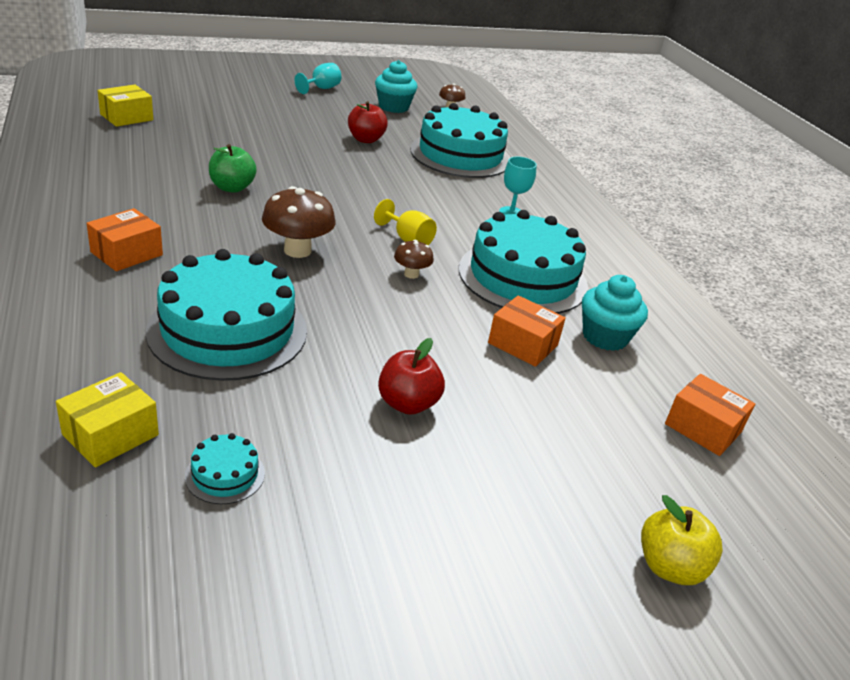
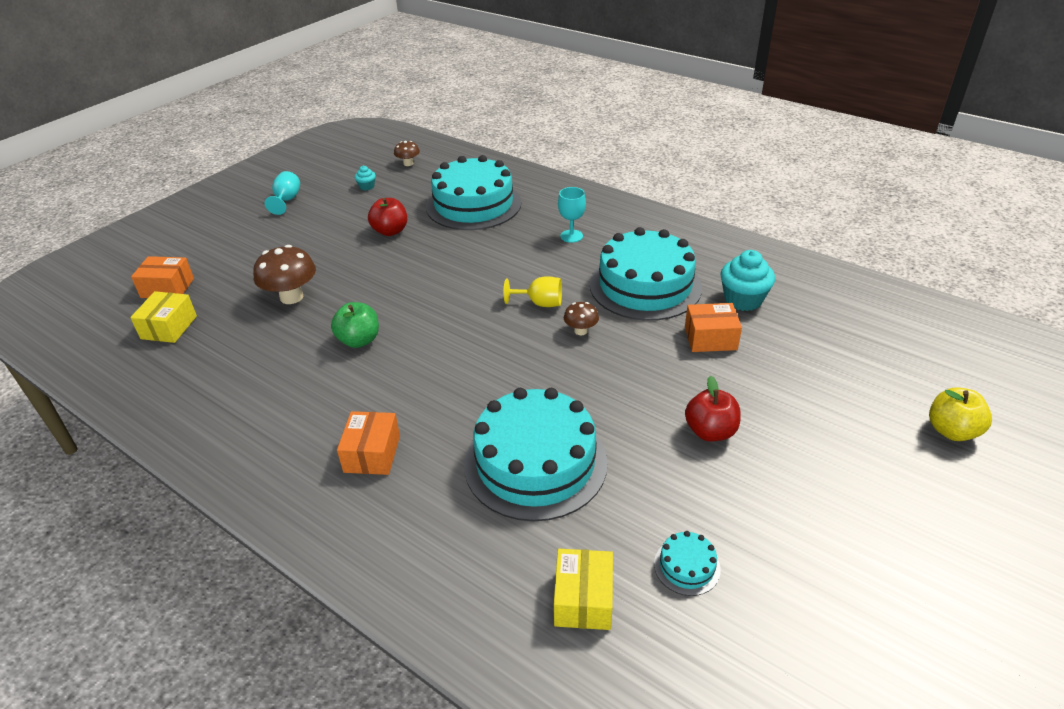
camera: 30 degrees left, 5 degrees up
brown mushroom [262,186,336,258] -> brown mushroom moved to [253,245,316,304]
turquoise cupcake [375,60,417,113] -> turquoise cupcake [355,166,376,191], size x0.50
orange box [665,374,755,456] -> orange box moved to [131,256,194,298]

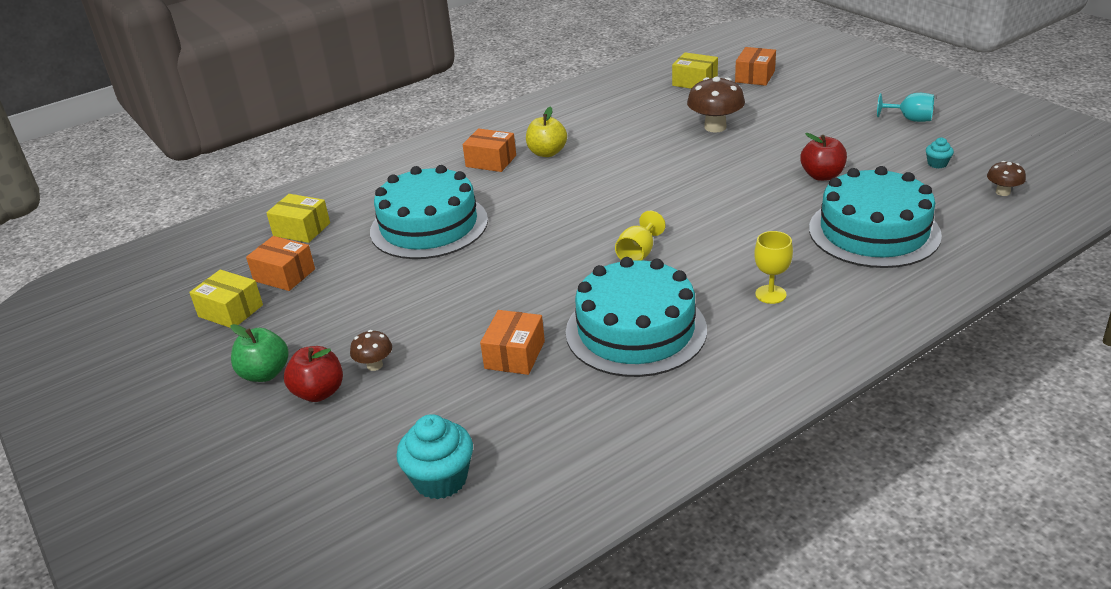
camera: 110 degrees right, 5 degrees down
green apple [331,302,379,348] -> green apple moved to [231,324,289,382]
turquoise goblet [558,187,586,243] -> yellow goblet [754,231,793,304]
brown mushroom [564,302,599,335] -> brown mushroom moved to [350,330,392,371]
turquoise cake [654,531,721,596] -> orange box [246,236,315,291]
red apple [685,376,740,441] -> red apple moved to [284,346,343,402]
turquoise cupcake [720,250,775,311] -> turquoise cupcake moved to [396,414,473,499]
yellow apple [929,387,992,441] -> yellow apple moved to [526,107,567,157]
none -> yellow box [189,270,263,328]

